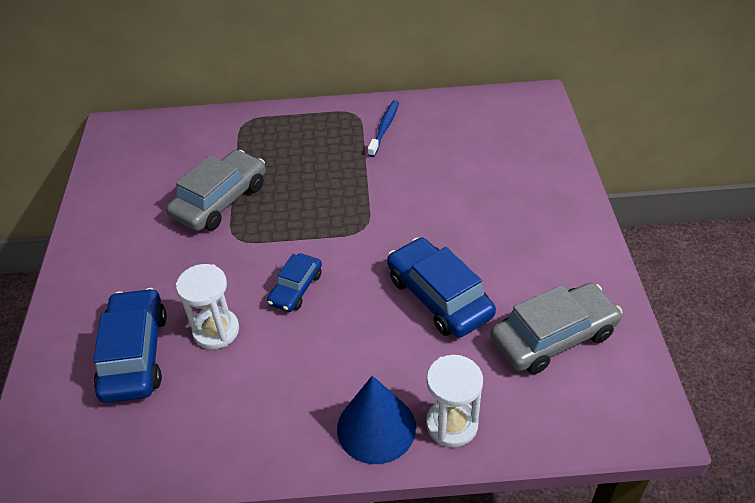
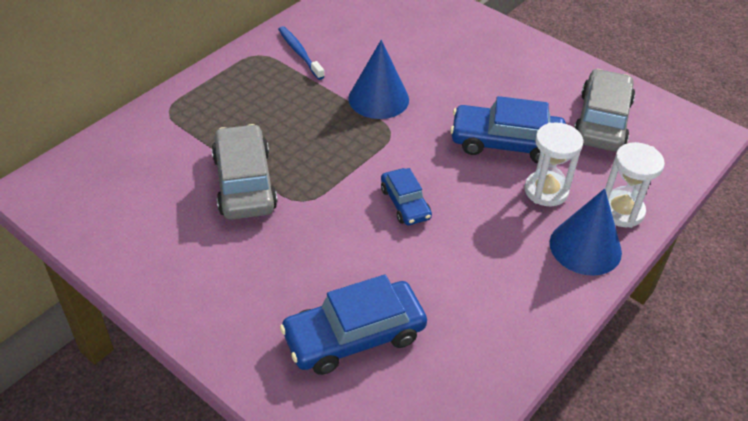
camera: 50 degrees left, 0 degrees up
blue car [93,288,167,403] -> blue car turned 60 degrees counterclockwise [280,274,427,375]
white hourglass [176,264,239,349] -> white hourglass moved to [524,122,584,206]
none -> blue cone [348,40,409,119]

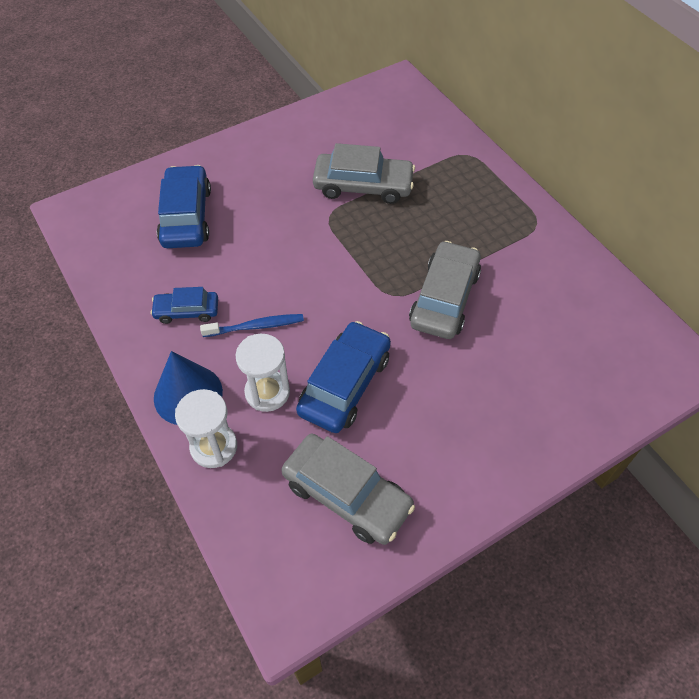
camera: 110 degrees right, 10 degrees up
blue toothbrush [278,26,325,80] -> blue toothbrush moved to [200,314,304,337]
blue cone [348,40,409,119] -> grey car [409,241,481,339]
blue car [381,168,432,225] -> blue car moved to [150,287,218,324]

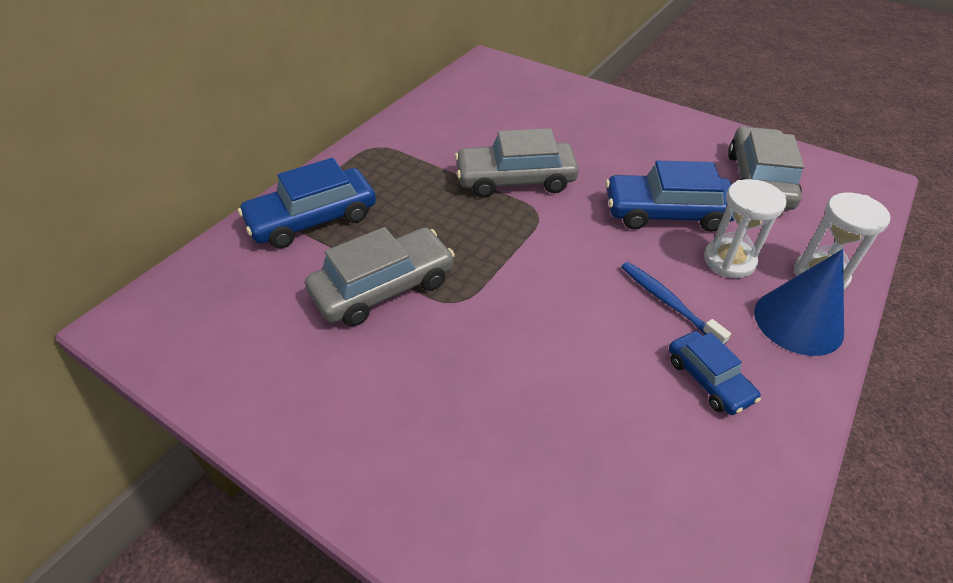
camera: 115 degrees left, 10 degrees down
blue car [157,165,211,248] -> blue car moved to [238,158,376,248]
grey car [313,143,415,204] -> grey car turned 75 degrees clockwise [305,227,455,326]

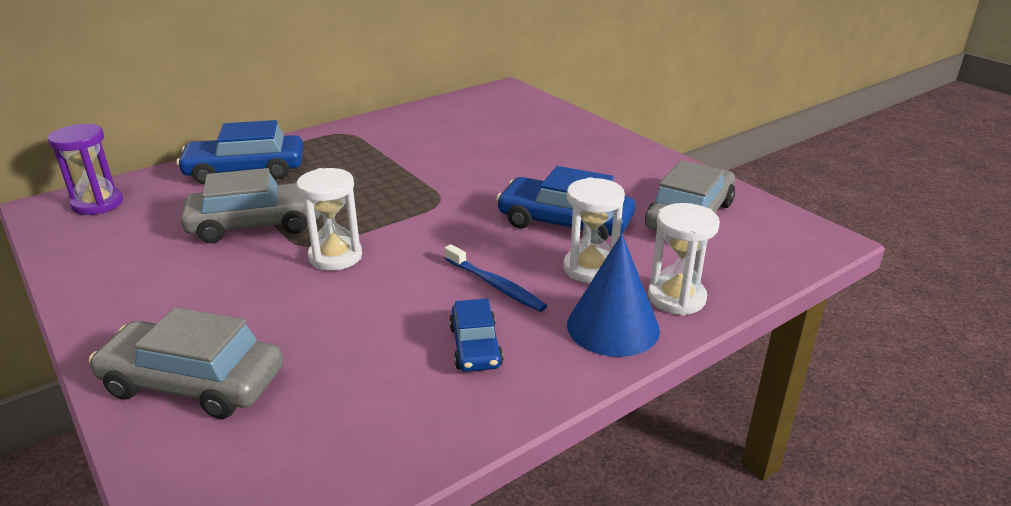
camera: 20 degrees right, 15 degrees down
grey car [455,128,579,198] -> grey car moved to [89,307,283,419]
blue toothbrush [621,262,731,344] -> blue toothbrush turned 150 degrees clockwise [444,244,547,312]
none -> purple hourglass [48,124,123,215]
none -> white hourglass [296,168,362,271]

